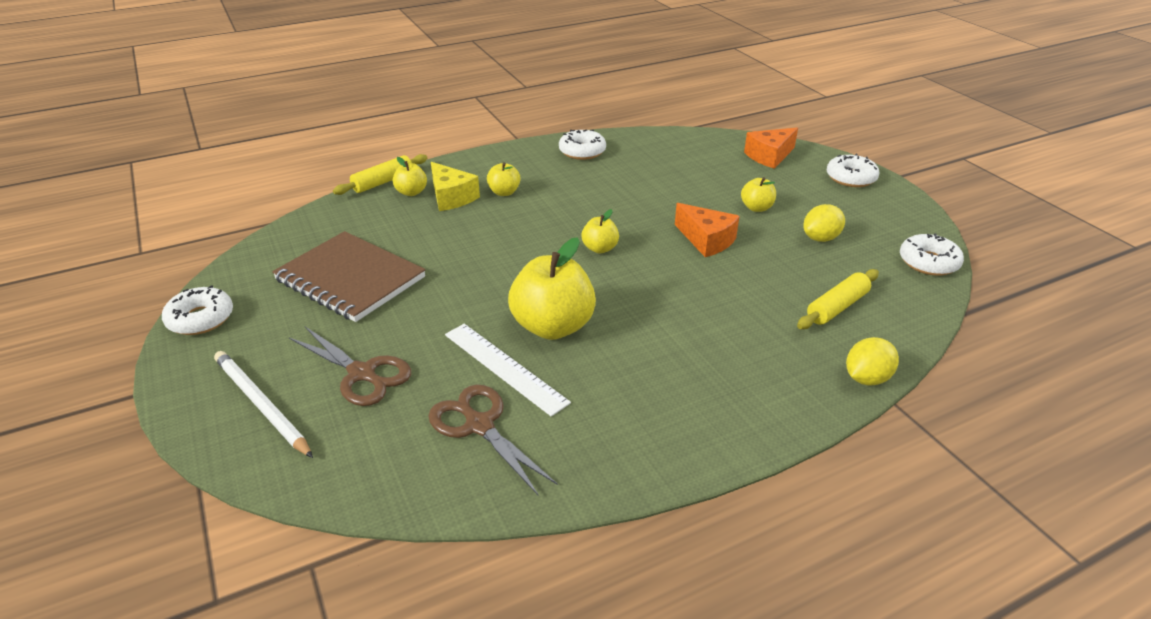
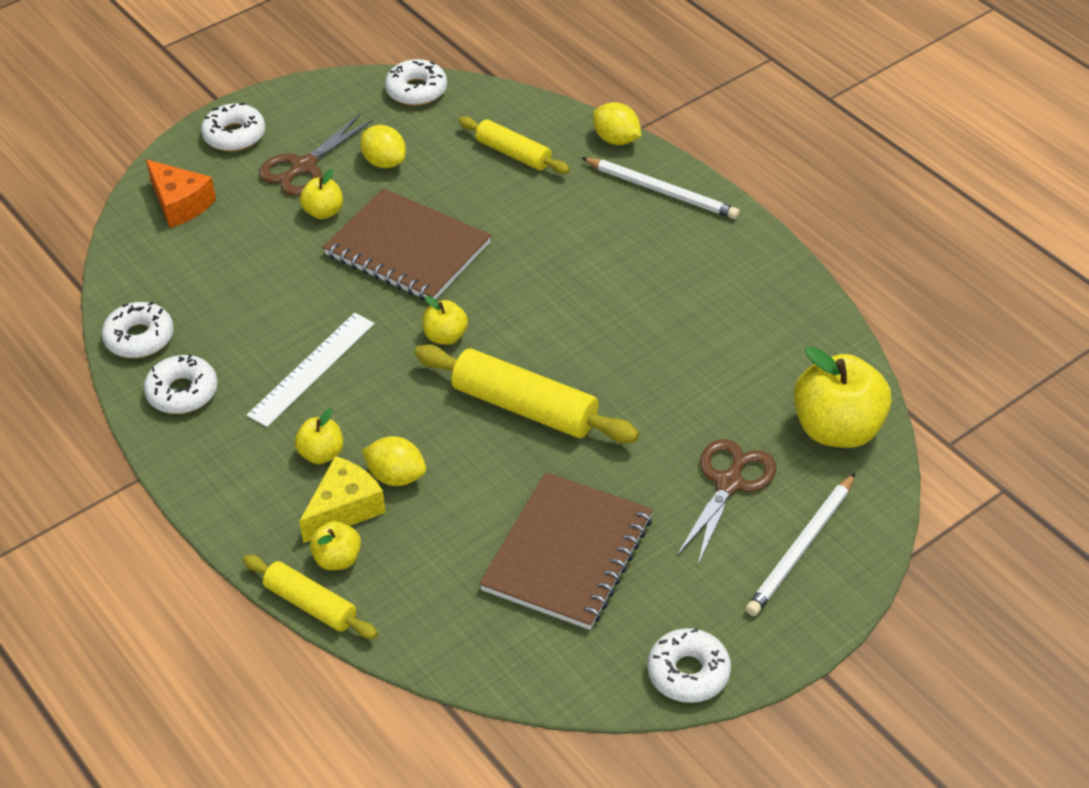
camera: 100 degrees left, 10 degrees up
brown scissors [428,384,558,495] -> brown scissors moved to [259,114,373,196]
white ruler [445,324,571,417] -> white ruler moved to [247,313,375,427]
yellow apple [508,237,596,340] -> yellow apple moved to [794,346,892,448]
orange cheese [675,203,739,257] -> brown notebook [323,188,491,300]
none -> white donut [102,302,174,358]
none -> yellow lemon [362,436,426,486]
none -> yellow rolling pin [414,345,639,443]
none -> white pencil [582,158,740,219]

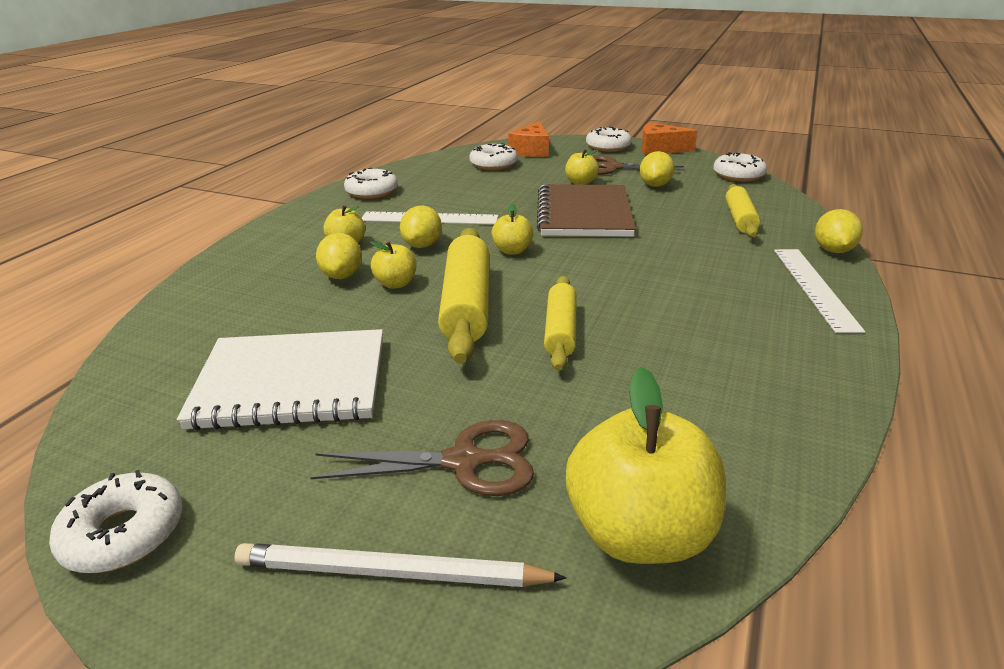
camera: 60 degrees right, 15 degrees down
white donut [102,302,174,358] -> white donut moved to [469,143,518,170]
yellow rolling pin [243,555,378,639] -> yellow rolling pin moved to [544,276,577,371]
yellow cheese [299,456,386,543] -> none
yellow apple [310,521,361,570] -> yellow apple moved to [370,241,417,289]
brown notebook [479,472,653,630] -> white notebook [177,329,383,430]
white pencil [582,158,740,219] -> white ruler [774,249,865,333]
none -> yellow lemon [400,205,442,248]
none -> orange cheese [641,122,697,155]

